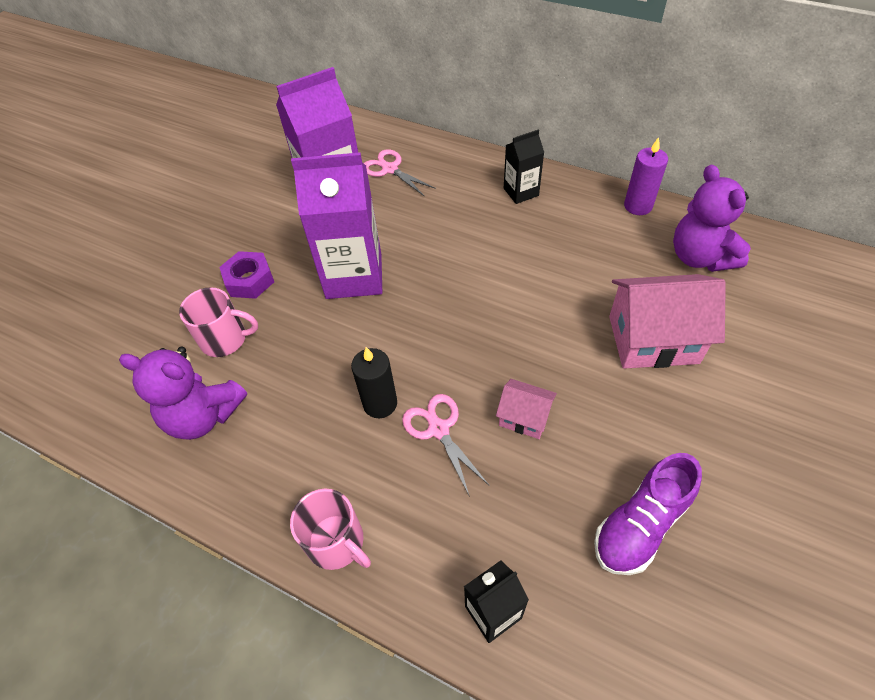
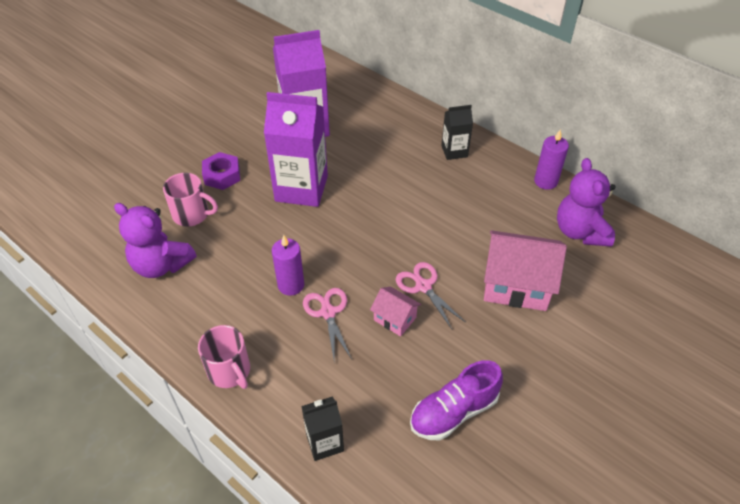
camera: 10 degrees right, 5 degrees down
black candle [351,347,397,418] -> purple candle [272,235,304,296]
pink scissors [364,149,436,196] -> pink scissors moved to [396,262,466,329]

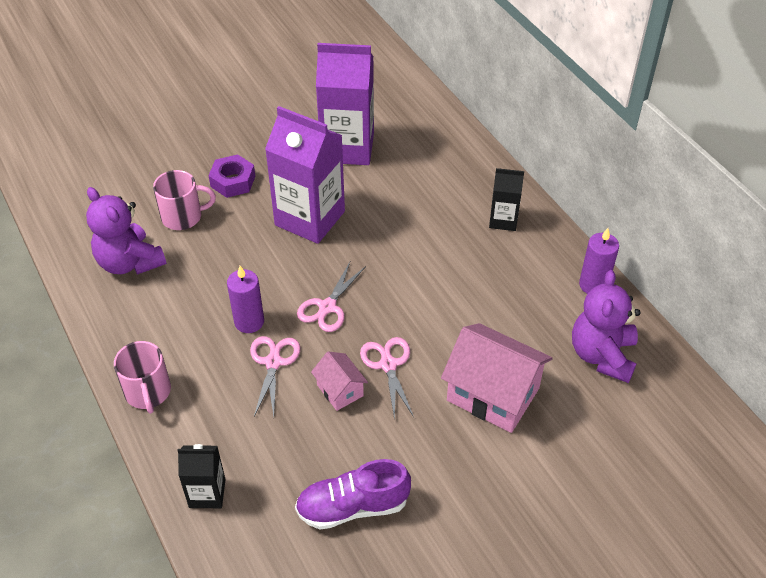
camera: 20 degrees right, 0 degrees up
pink mug [163,173,218,227] -> pink mug turned 45 degrees counterclockwise [153,170,216,230]
none -> pink scissors [297,262,366,332]

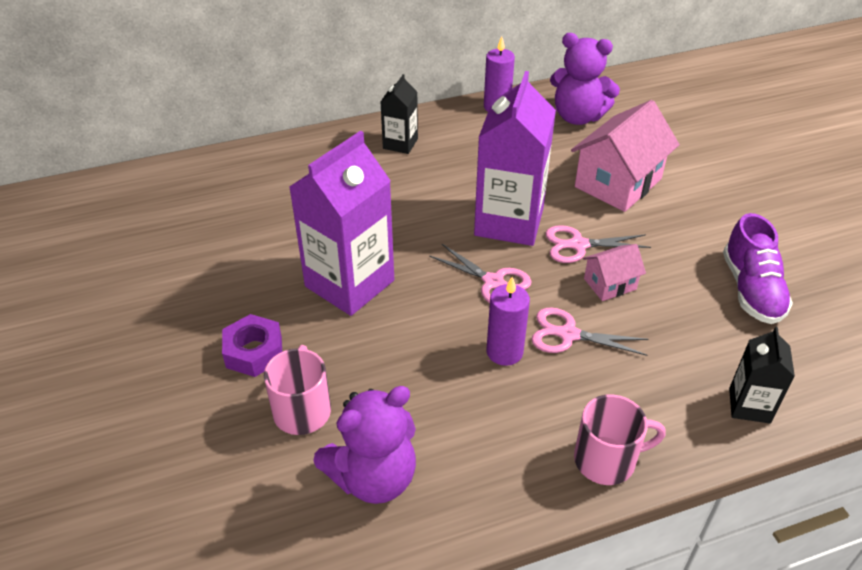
camera: 80 degrees left, 5 degrees down
purple carton [316,43,374,165] -> purple carton moved to [474,71,556,246]

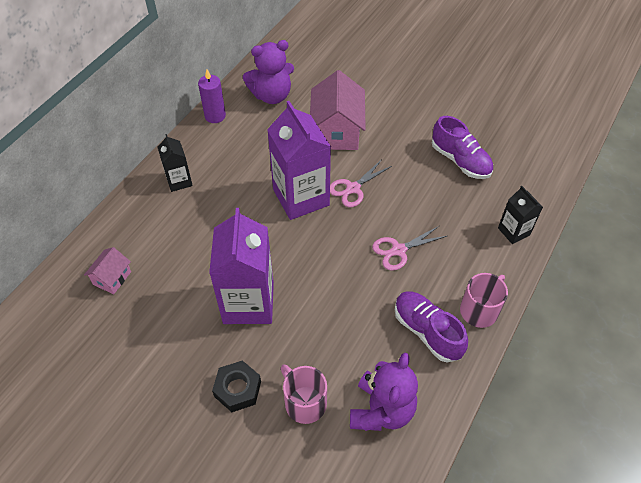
camera: 40 degrees left, 10 degrees up
purple nut [222,314,282,377] -> black nut [212,361,261,412]
pink scissors [429,244,532,303] -> none
purple candle [486,277,530,366] -> none
pink house [583,244,646,301] -> pink house moved to [84,247,131,294]
none -> purple shoe [395,291,468,363]

